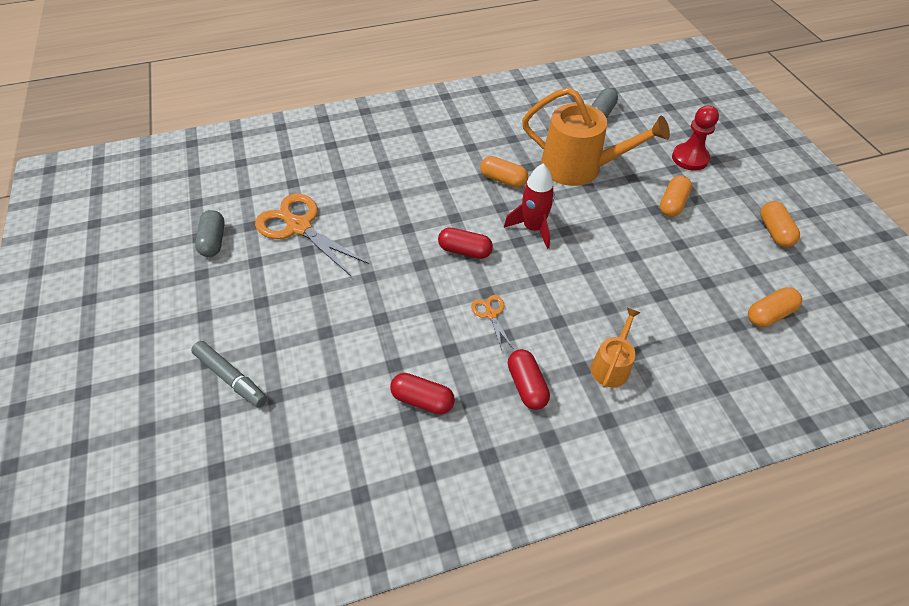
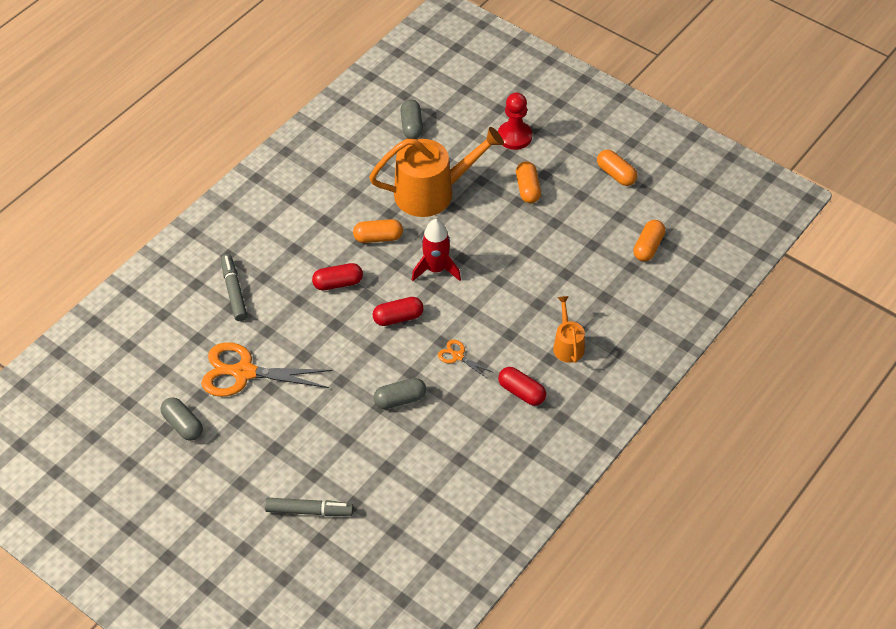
camera: 35 degrees left, 0 degrees up
red capsule [390,373,455,414] -> red capsule moved to [312,263,363,290]
none -> grey marker [221,254,247,321]
none -> grey capsule [373,378,426,409]

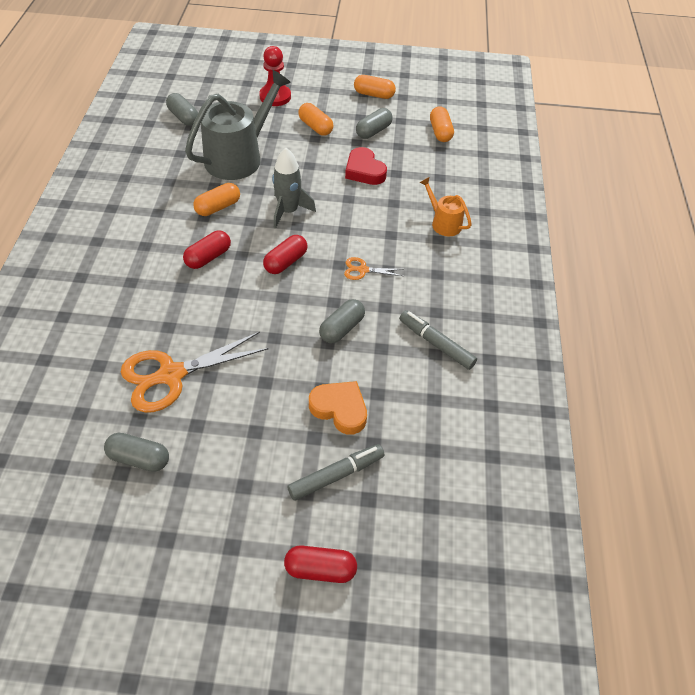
camera: 35 degrees left, 0 degrees up
grey marker [221,254,247,321] -> grey marker moved to [399,310,477,370]
orange watering can [369,127,504,217] -> grey watering can [185,70,291,180]
red rocket [412,219,461,281] -> grey rocket [272,148,316,229]
red capsule [498,367,546,406] -> red capsule moved to [284,545,357,583]
none -> orange heart [309,381,367,435]
none -> red heart [345,147,387,185]
none -> grey capsule [356,108,393,139]

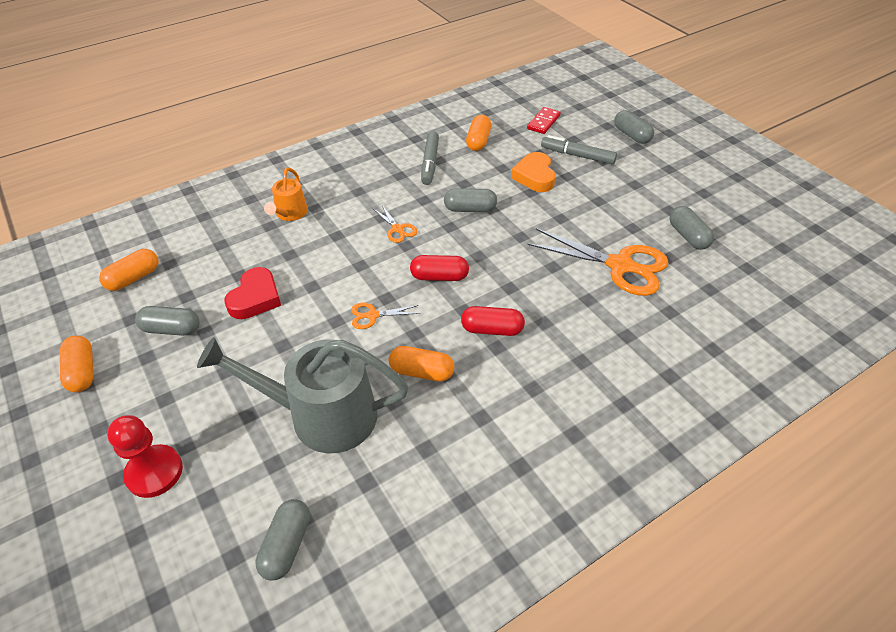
camera: 125 degrees left, 5 degrees down
grey rocket [272,148,316,229] -> orange scissors [351,303,420,329]
red capsule [284,545,357,583] -> grey capsule [614,110,654,144]
orange capsule [298,103,334,136] -> orange capsule moved to [466,115,491,151]
none -> red domino [527,107,561,134]

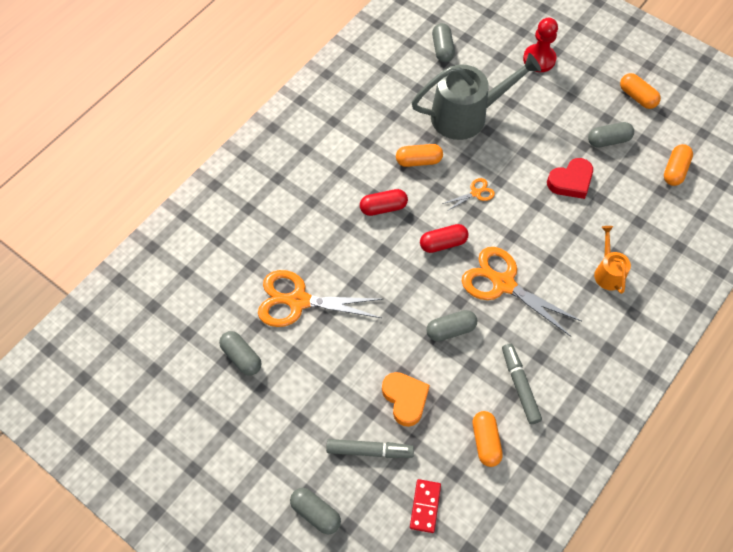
camera: 160 degrees right, 15 degrees up
red heart [224,267,281,319] -> red heart turned 120 degrees counterclockwise [547,158,593,199]
orange scissors [374,205,418,243] -> orange scissors [462,247,582,337], size x2.15

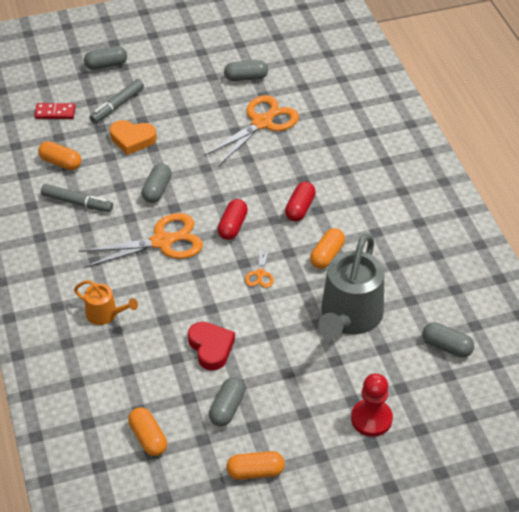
camera: 125 degrees right, 15 degrees down
red domino [410,479,441,533] -> red domino turned 45 degrees counterclockwise [34,103,75,119]
red heart [547,158,593,199] -> red heart turned 150 degrees clockwise [188,322,235,371]

